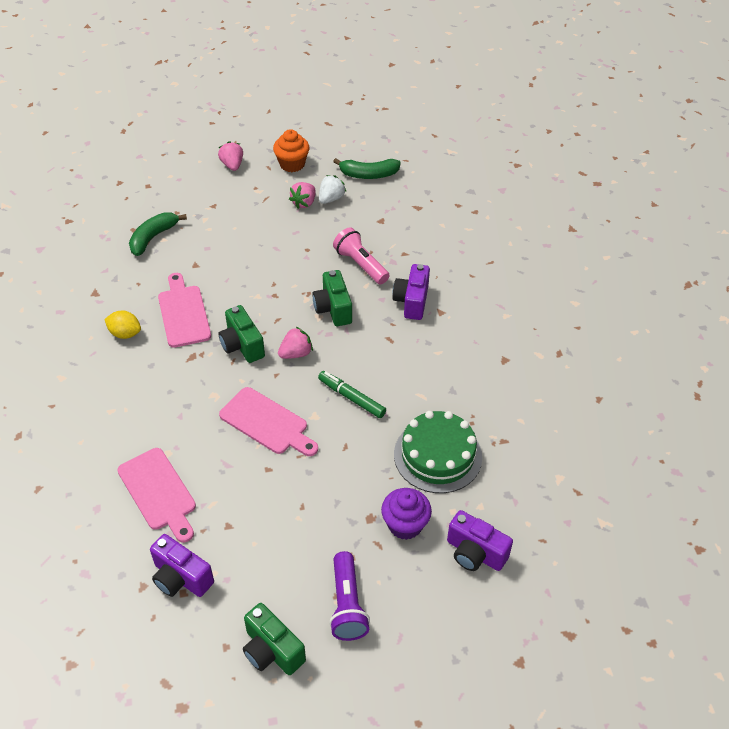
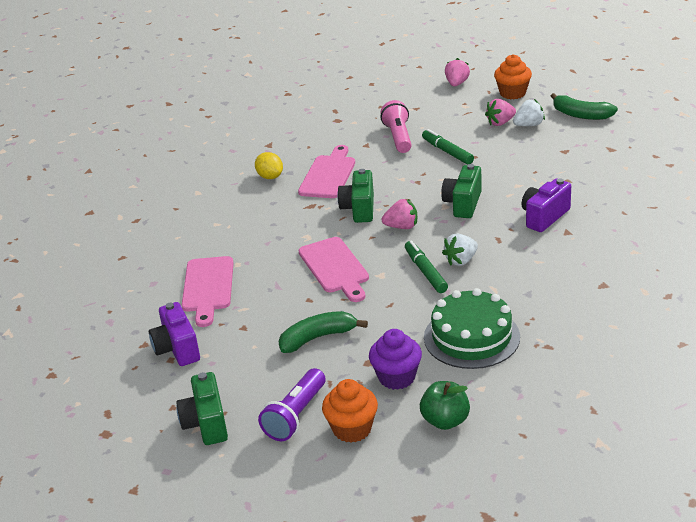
camera: 35 degrees right, 15 degrees down
green banana [129,212,187,256] -> green banana moved to [278,311,368,353]
pink flashlight [333,227,390,285] -> pink flashlight moved to [380,100,412,153]
purple camera [447,510,513,571] -> green apple [420,381,470,430]
none -> orange cupcake [322,379,378,443]
none -> green marker [422,129,474,164]
none -> white strawberry [442,234,478,266]

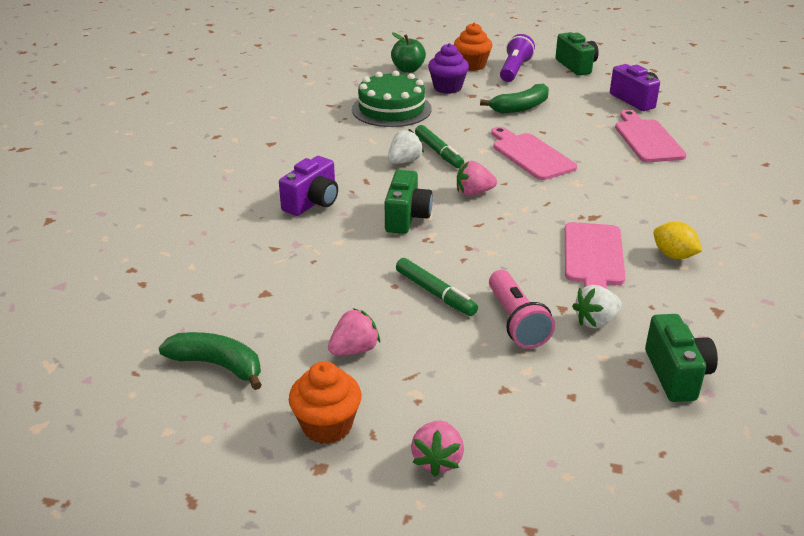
camera: 170 degrees right, 0 degrees up
green camera [337,169,374,223] -> green camera moved to [645,314,718,402]
white strawberry [513,99,545,126] -> white strawberry moved to [572,285,622,328]

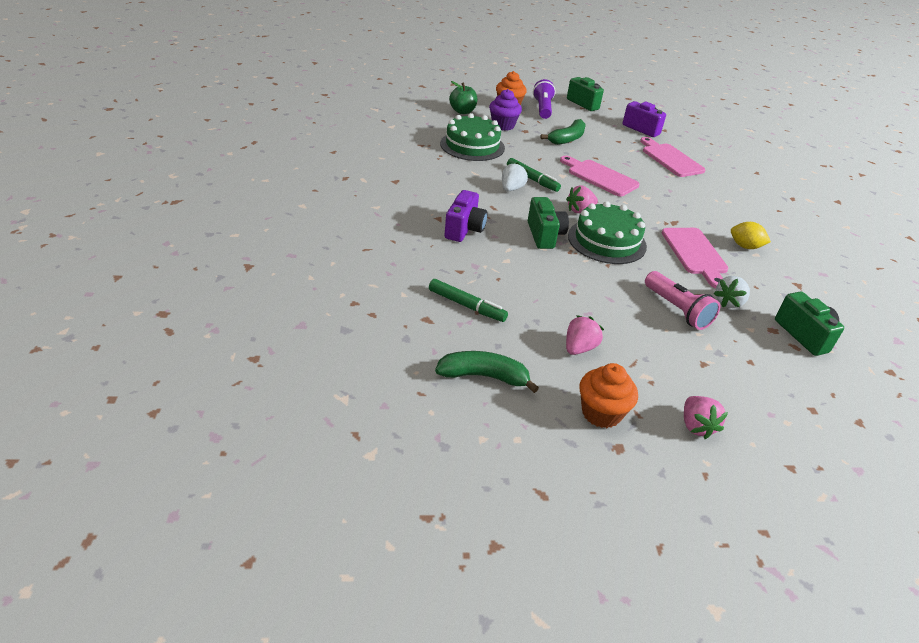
camera: 20 degrees left, 5 degrees up
green marker [396,258,478,316] -> green marker moved to [429,279,508,322]
none -> green cake [568,201,647,264]

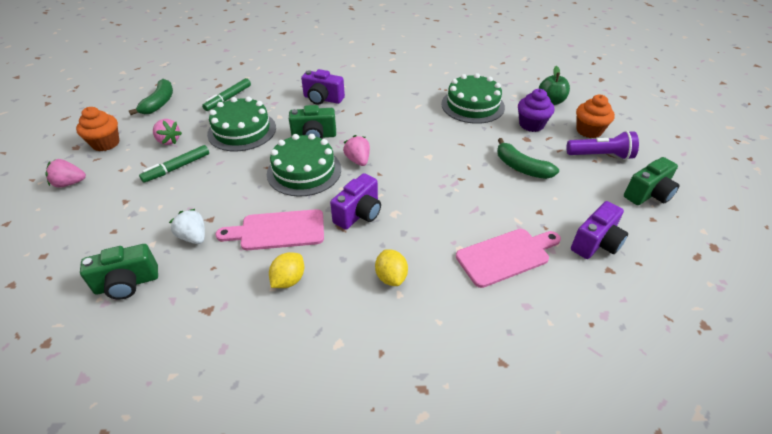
camera: 95 degrees right, 5 degrees up
white strawberry [502,162,528,191] -> none
green marker [507,158,561,192] -> green marker moved to [139,145,209,183]
pink cutting board [560,156,640,197] -> none
pink flashlight [645,271,720,330] -> none
none -> green cake [207,97,276,151]
none -> purple camera [330,173,381,230]
none -> yellow lemon [375,249,408,286]

